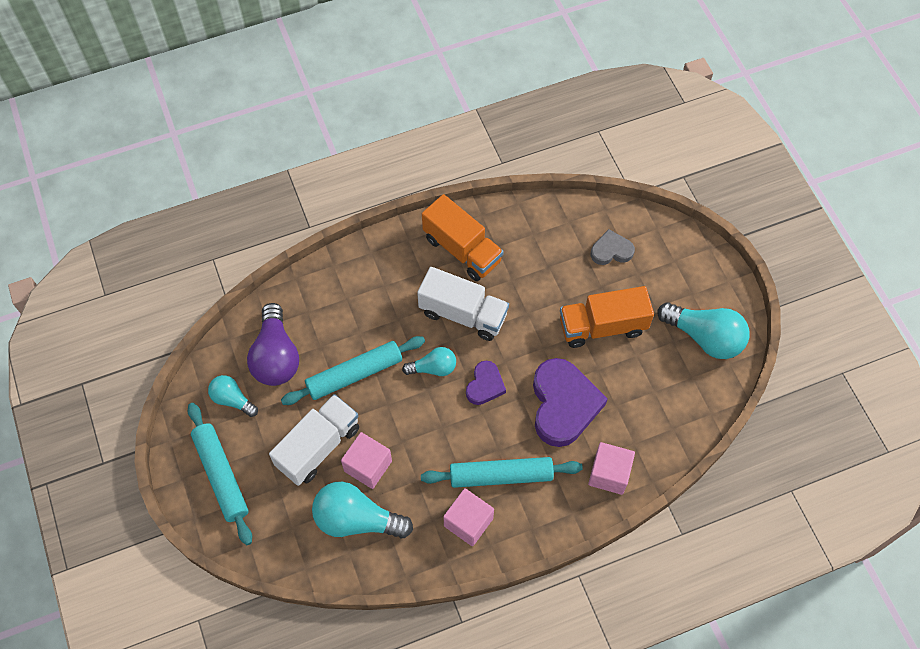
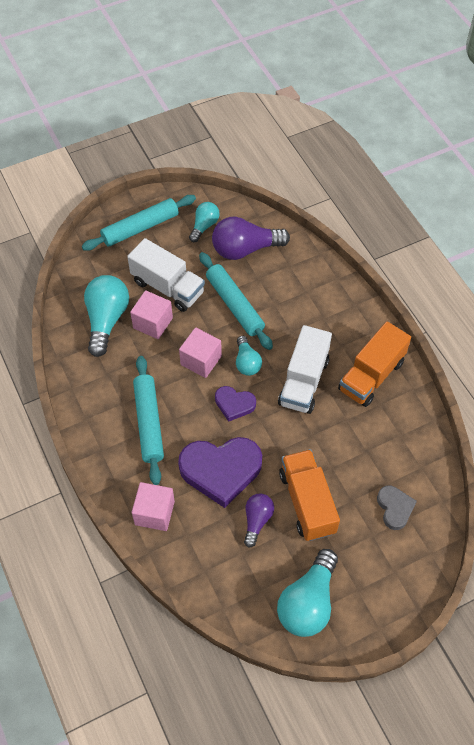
camera: 85 degrees right, 5 degrees down
pink cube [443,488,494,546] -> pink cube moved to [179,327,222,378]
none -> purple light bulb [244,493,274,548]

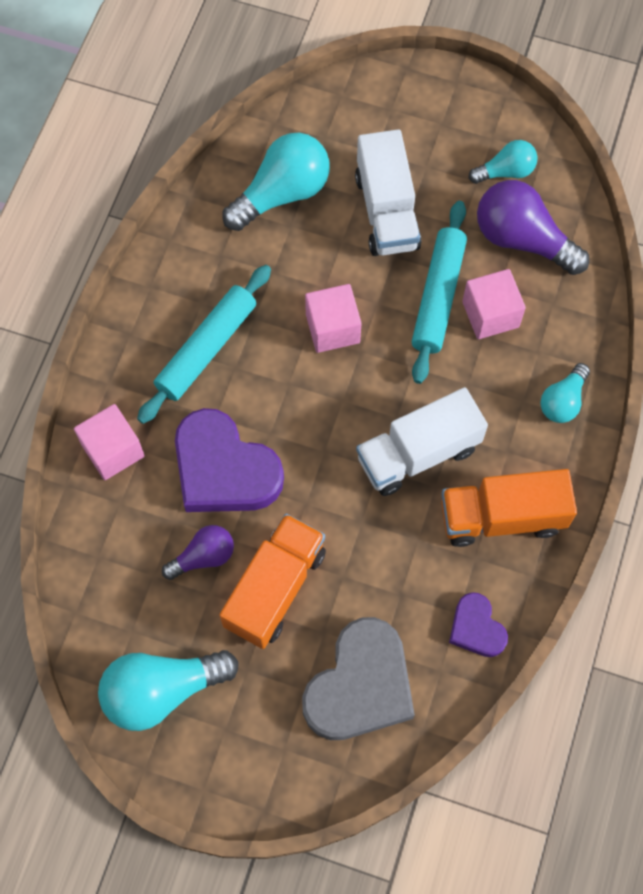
camera: 45 degrees right, 10 degrees up
turquoise rolling pin [82,195,196,251] -> none
pink cube [130,290,173,339] -> pink cube moved to [462,269,526,339]
purple heart [215,386,256,422] -> purple heart moved to [449,592,508,657]
turquoise light bulb [236,336,262,376] -> turquoise light bulb moved to [540,363,590,423]
grey heart [377,486,417,530] -> grey heart [302,617,415,740], size x1.90

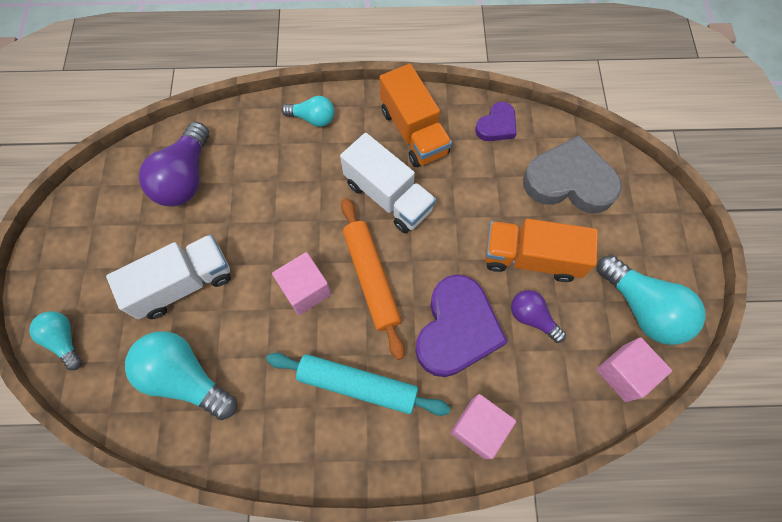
camera: 110 degrees left, 0 degrees up
turquoise rolling pin [411,201,467,384] -> none
pink cube [462,269,526,339] -> pink cube moved to [596,337,672,402]
turquoise light bulb [468,140,538,184] -> turquoise light bulb moved to [29,311,82,370]
none -> orange rolling pin [341,198,405,360]

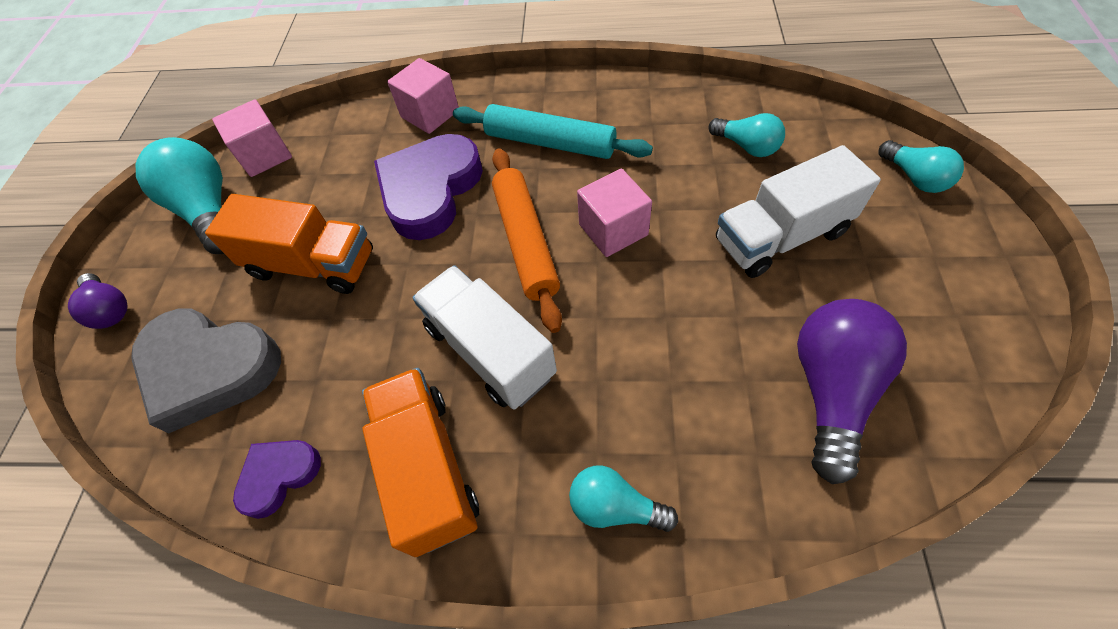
camera: 170 degrees left, 10 degrees down
turquoise light bulb [125,331,237,420] -> turquoise light bulb [708,113,785,157], size x0.58
purple light bulb [511,290,566,343] -> purple light bulb moved to [68,273,128,329]

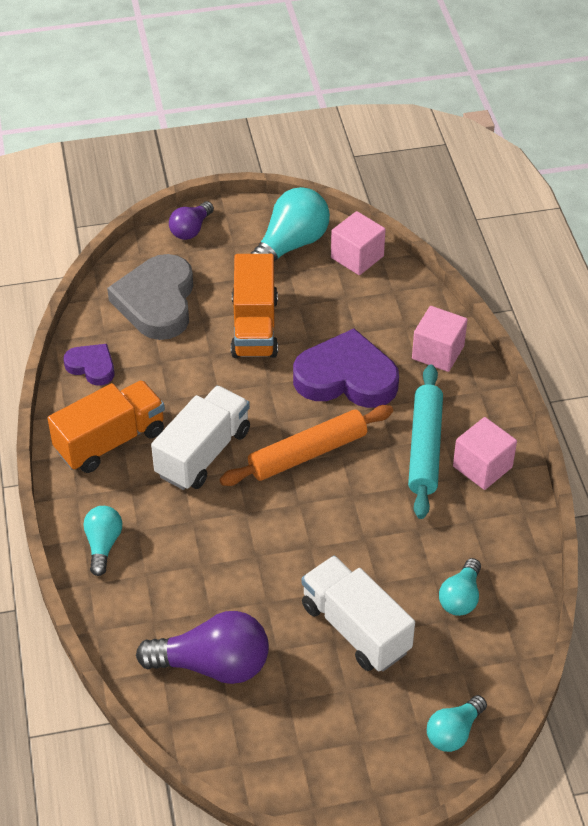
camera: 70 degrees right, 10 degrees down
pink cube [577,168,652,257] -> pink cube moved to [453,417,517,490]

